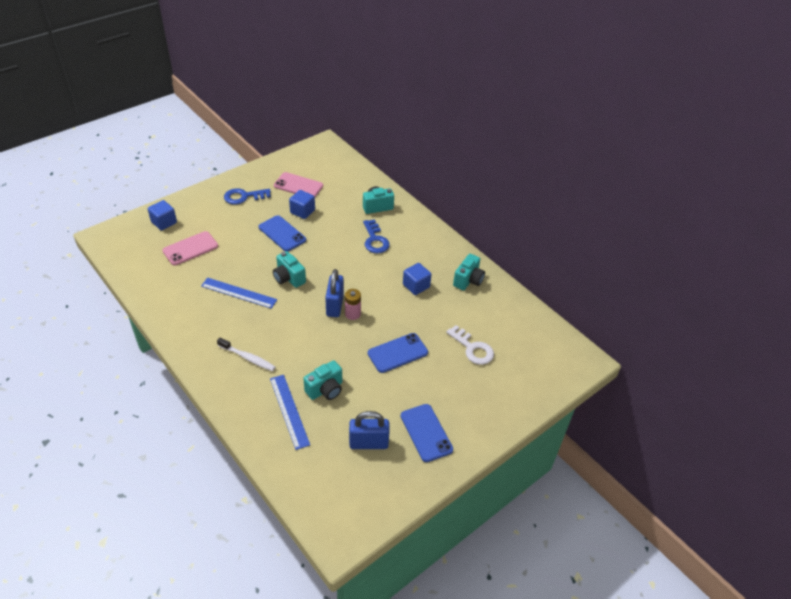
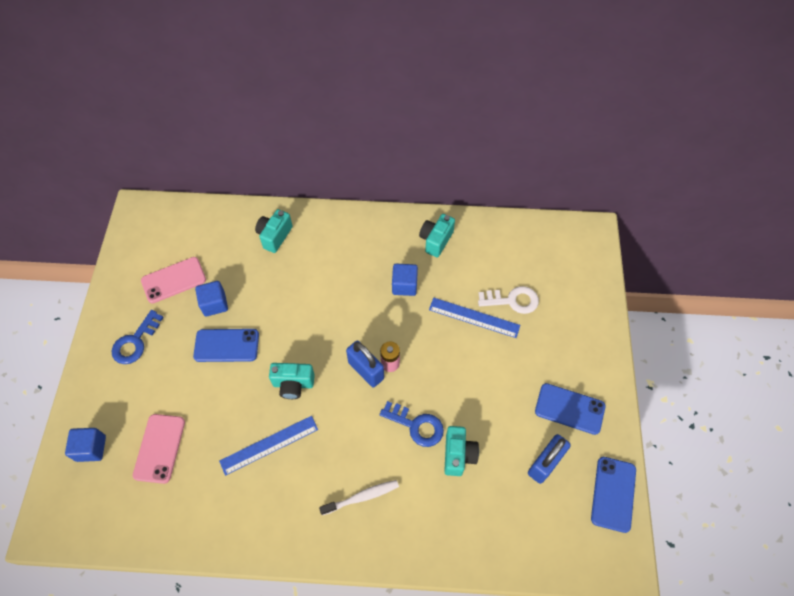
camera: 45 degrees left, 15 degrees up
blue ruler [270,375,310,450] -> blue ruler moved to [429,298,520,338]
blue key [363,219,390,253] -> blue key moved to [380,401,444,447]
blue phone [368,333,428,373] -> blue phone moved to [591,457,636,533]
turquoise camera [453,254,485,290] -> turquoise camera turned 135 degrees counterclockwise [419,214,455,257]

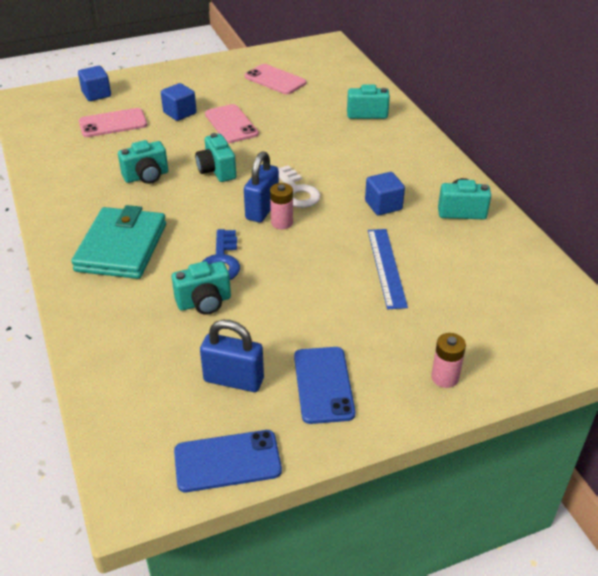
camera: 65 degrees right, 20 degrees down
blue key [112,310,164,364] -> none
blue phone [193,329,259,362] -> pink phone [205,104,259,143]
blue cube [195,281,228,316] -> blue cube moved to [161,83,197,121]
blue ruler [219,416,318,476] -> turquoise camera [118,140,168,184]
white toothbrush [319,480,399,515] -> turquoise wallet [71,205,166,279]
white key [478,286,539,314] -> white key moved to [278,165,321,208]
none -> pink battery [431,333,466,388]

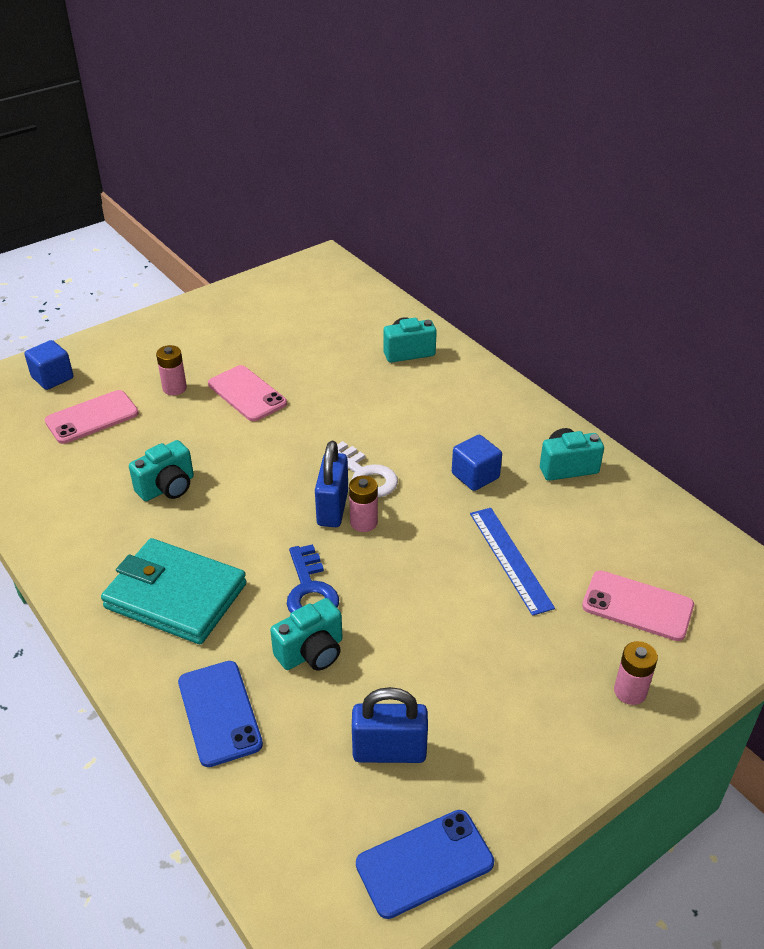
camera: 15 degrees left, 0 degrees up
turquoise wallet [71,205,166,279] -> turquoise wallet turned 60 degrees counterclockwise [101,538,247,644]
blue cube [161,83,197,121] -> pink battery [156,345,187,396]
turquoise camera [195,133,236,182] -> none
pink phone [244,64,306,95] -> pink phone moved to [582,570,694,641]
blue phone [294,347,356,424] -> blue phone moved to [178,661,263,767]

